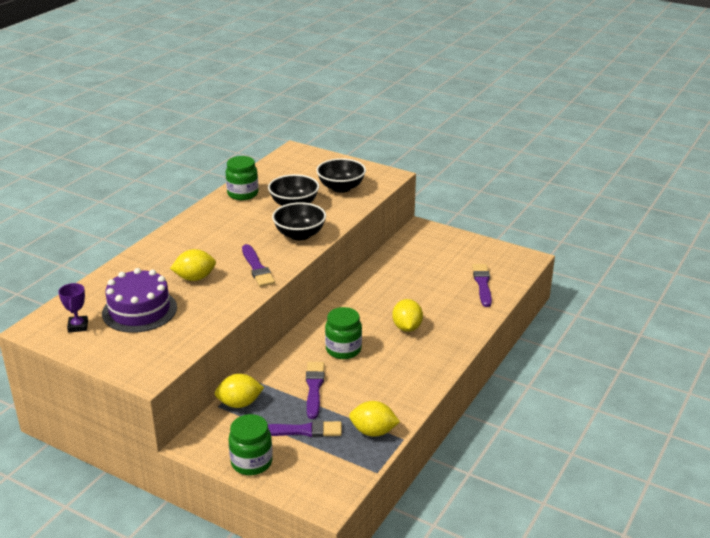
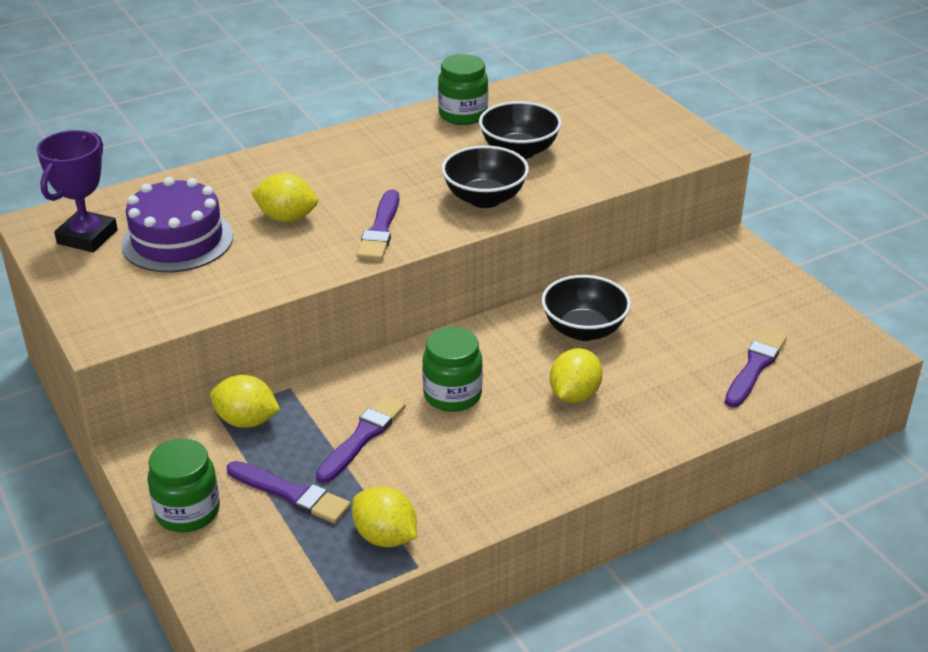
camera: 30 degrees right, 5 degrees up
purple trophy [58,283,88,333] -> purple trophy [37,130,118,252], size x1.64
black bowl [316,158,366,193] -> black bowl moved to [541,275,631,341]

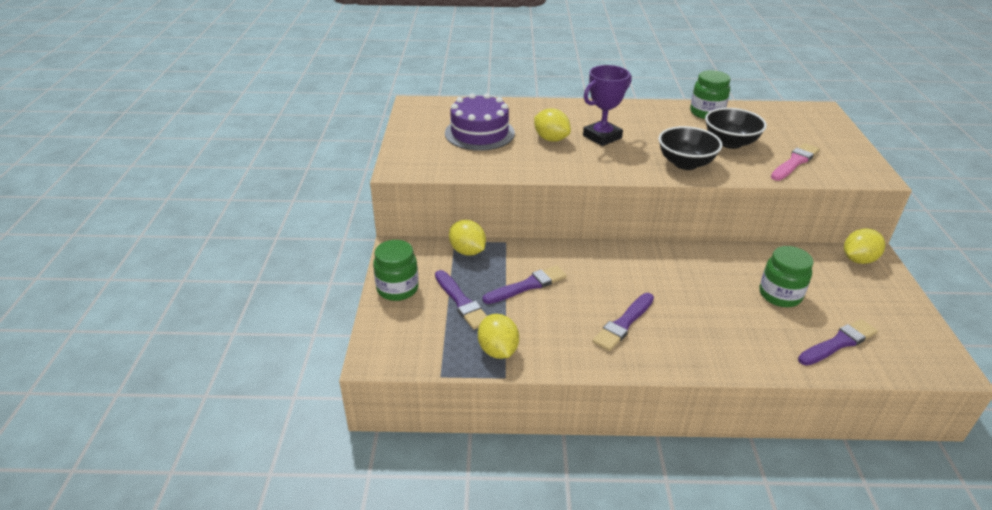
camera: 30 degrees right, 0 degrees up
purple trophy [37,130,118,252] -> purple trophy moved to [583,65,631,146]
purple brush [357,189,399,260] -> purple brush moved to [592,293,654,351]
green jar [422,327,483,412] -> green jar moved to [759,246,814,307]
black bowl [541,275,631,341] -> none
yellow lemon [550,348,603,403] -> yellow lemon moved to [844,228,886,264]
none -> pink brush [771,143,820,181]

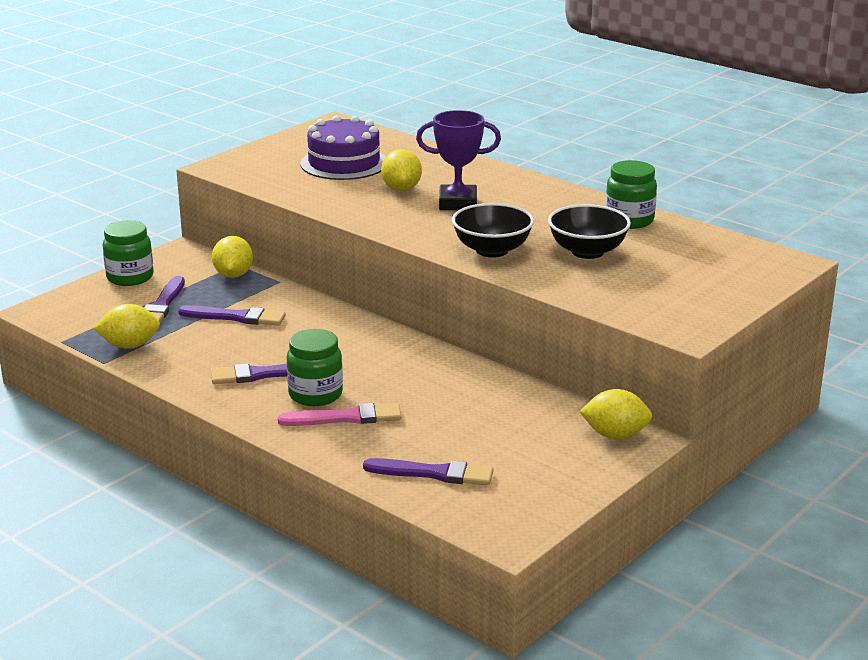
camera: 40 degrees right, 10 degrees down
yellow lemon [478,314,519,359] -> yellow lemon turned 60 degrees clockwise [94,304,160,349]
green jar [759,246,814,307] -> green jar moved to [287,329,343,406]
pink brush [771,143,820,181] -> pink brush moved to [278,403,401,426]

